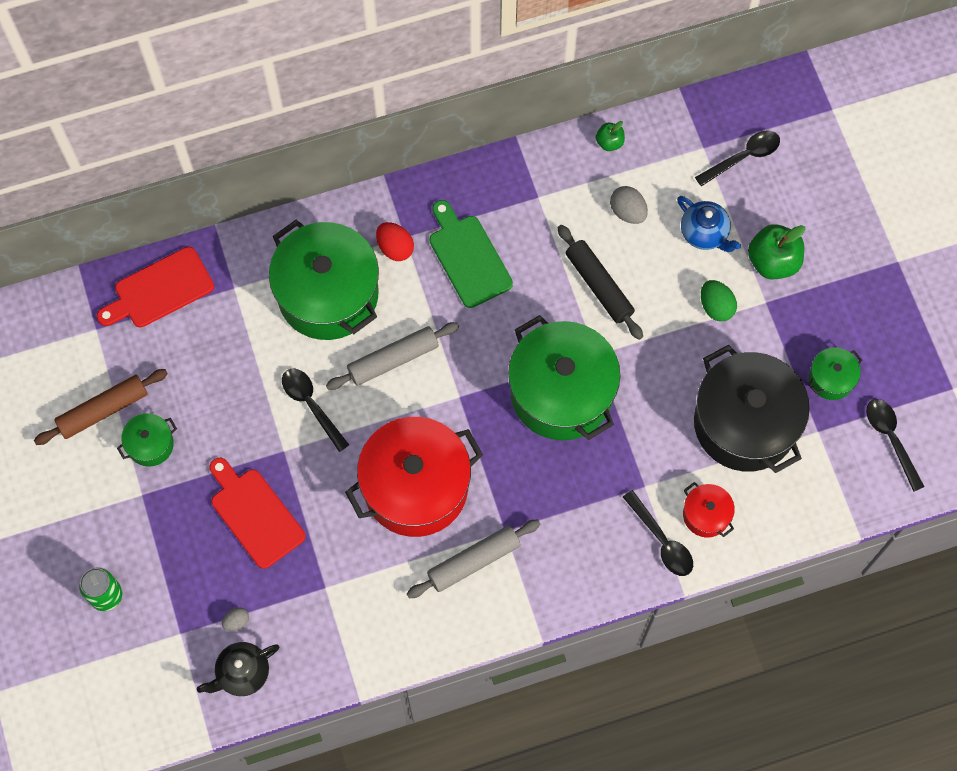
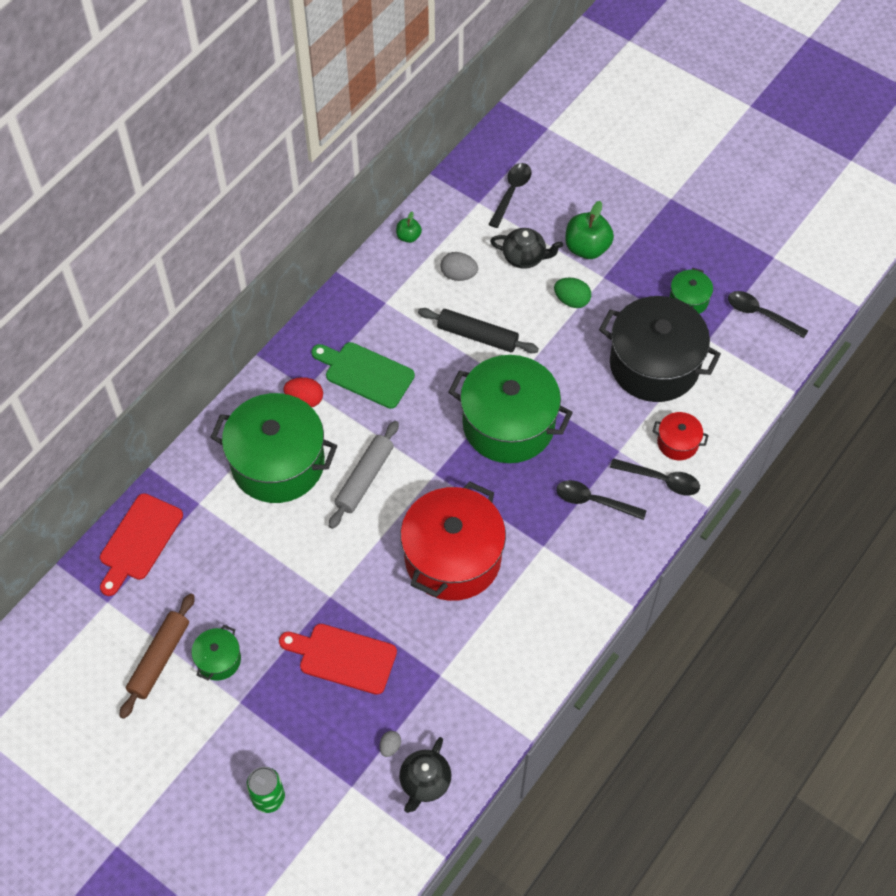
camera: 35 degrees left, 10 degrees down
black spoon [282,369,349,452] -> black spoon moved to [556,480,647,520]
grey rolling pin [407,520,540,598] -> none
blue teapot [677,196,741,252] -> black teapot [490,228,563,269]

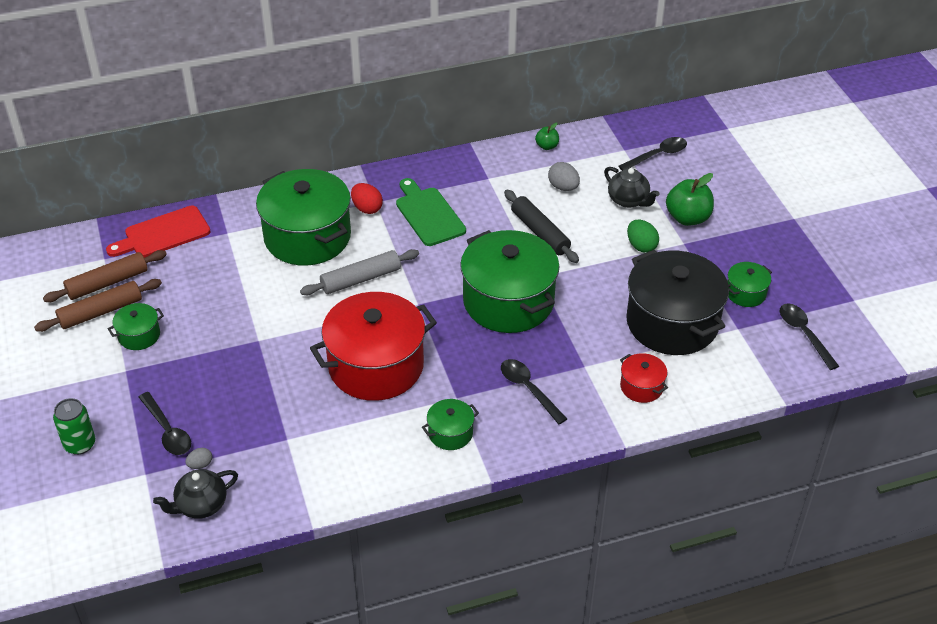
camera: 35 degrees right, 15 degrees down
red cutting board [279,624,397,695] -> none
black spoon [610,458,700,495] -> black spoon moved to [139,392,191,455]
none -> brown rolling pin [43,250,167,302]
none -> green pot [422,399,479,450]

